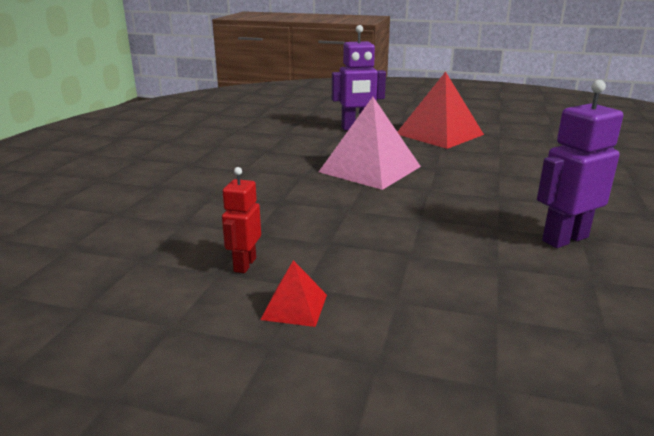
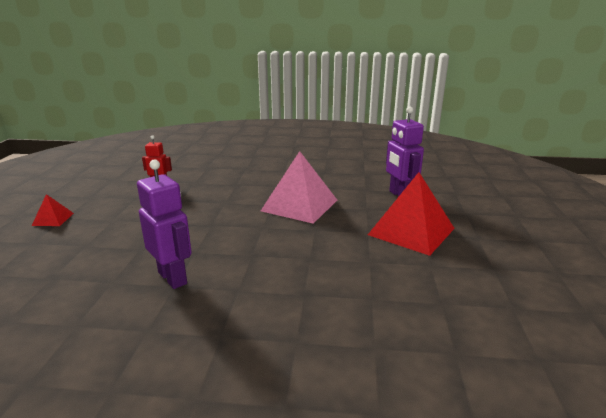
camera: 80 degrees right, 0 degrees up
red pyramid [260,260,327,327] -> red pyramid moved to [32,194,74,226]

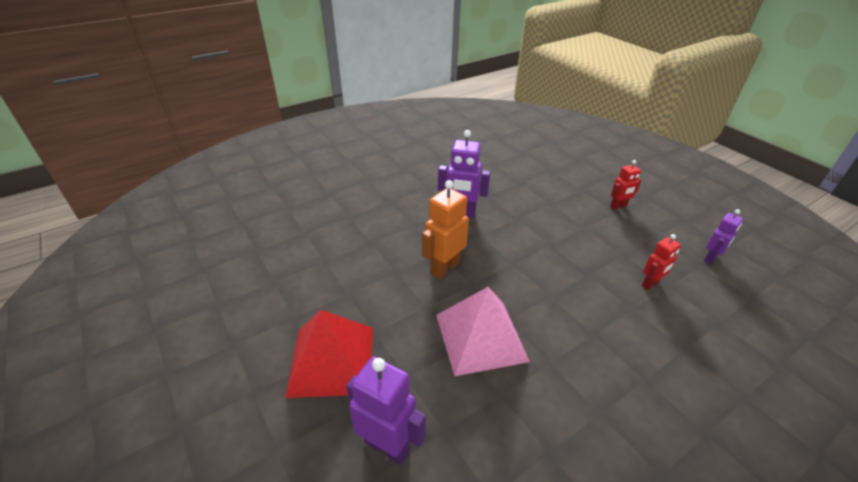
camera: 140 degrees right, 15 degrees up
red pyramid [32,194,74,226] -> red robot [610,160,641,210]
none -> orange robot [422,180,469,279]
none -> purple robot [704,209,743,264]

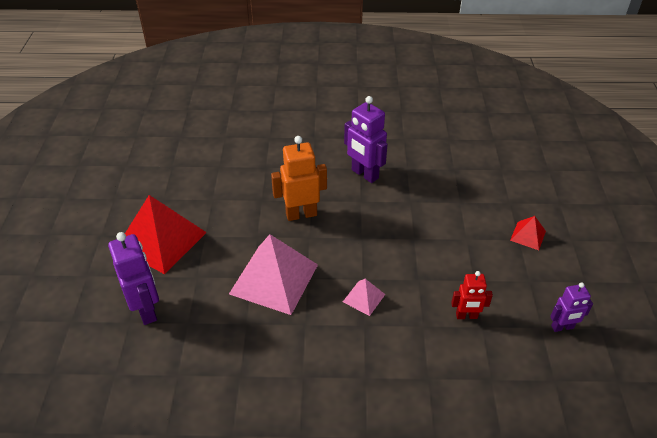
camera: 35 degrees right, 5 degrees up
red robot [610,160,641,210] -> red pyramid [510,216,546,250]
none -> pink pyramid [343,279,385,316]

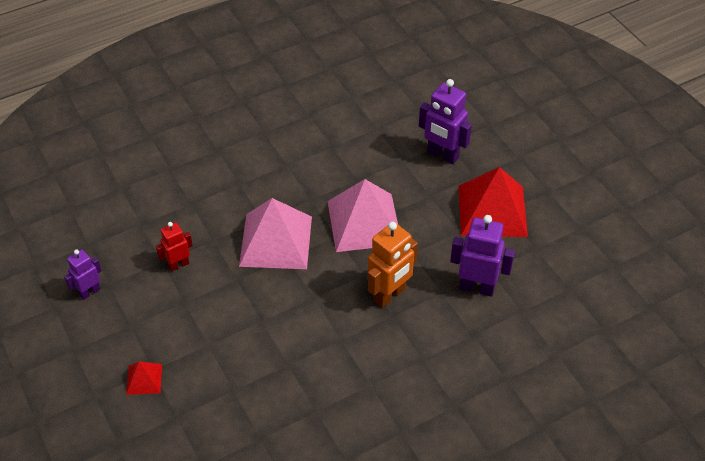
camera: 150 degrees right, 5 degrees up
pink pyramid [343,279,385,316] -> pink pyramid [239,198,312,269], size x2.19
purple robot [344,96,388,183] -> purple robot moved to [450,215,515,297]

